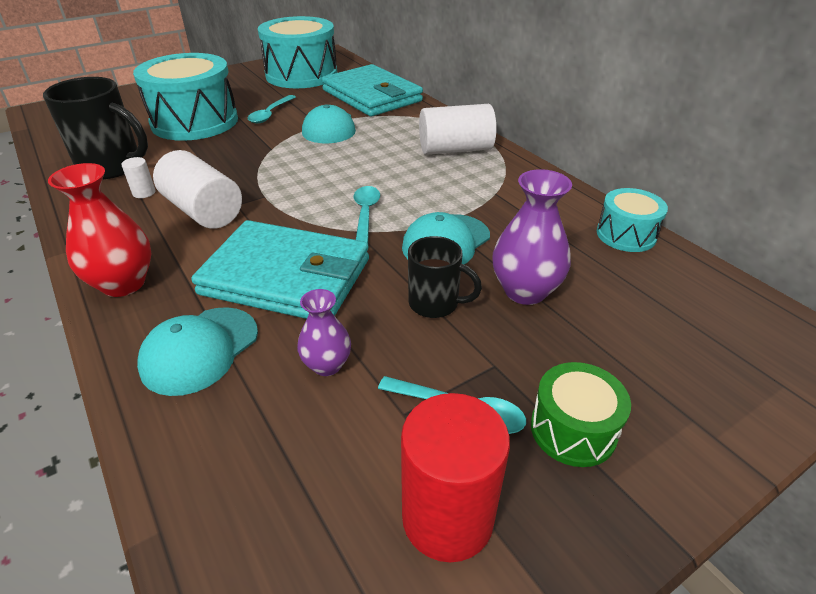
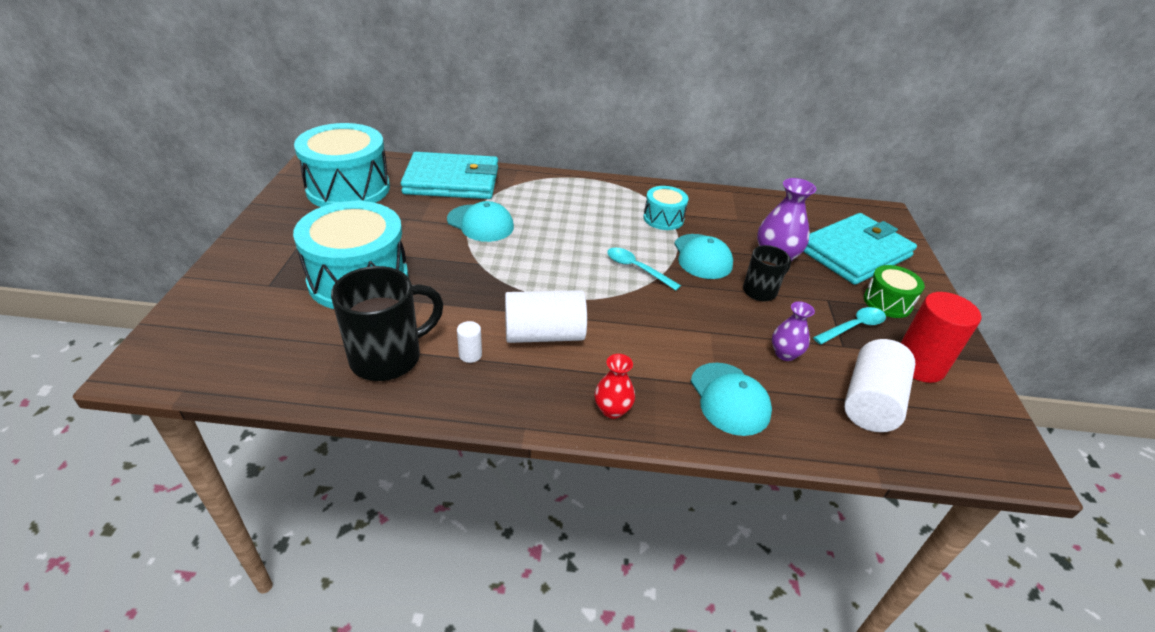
camera: 55 degrees left, 0 degrees up
red vase [48,163,152,297] -> red vase [595,354,635,419], size x0.61
turquoise wallet [191,220,369,319] -> turquoise wallet moved to [803,213,917,285]
turquoise spoon [248,95,296,123] -> none
white cylinder [419,104,497,155] -> white cylinder moved to [844,339,916,432]
turquoise drum [597,188,668,252] -> turquoise drum moved to [643,186,688,230]

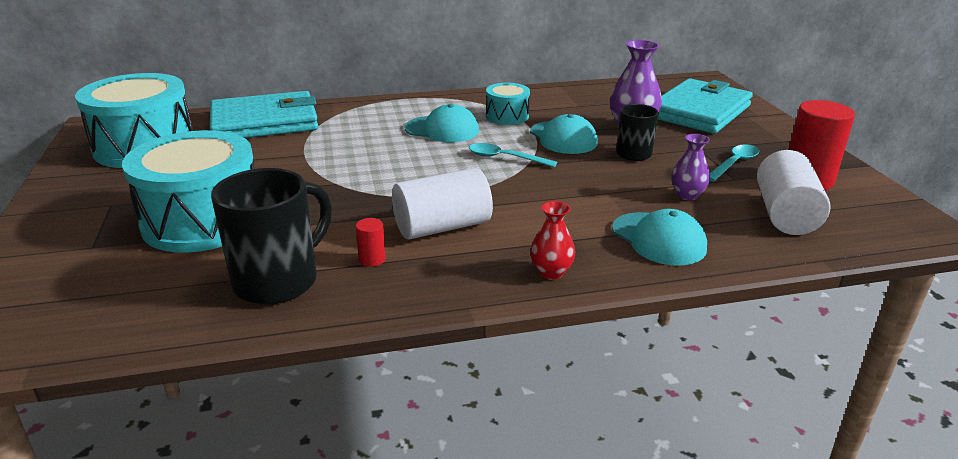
camera: 15 degrees left, 10 degrees down
turquoise cap [447,201,514,242] -> turquoise cap moved to [404,104,479,142]
white cylinder [457,321,482,363] -> red cylinder [356,218,386,267]
green drum [864,265,925,318] -> none

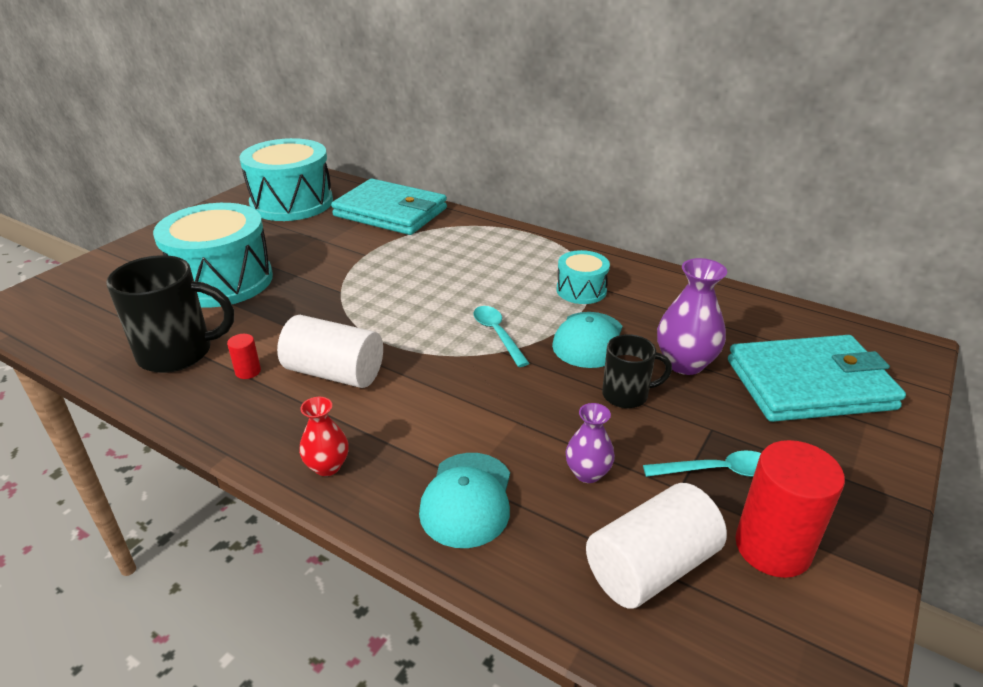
camera: 45 degrees right, 5 degrees up
turquoise cap [404,104,479,142] -> none

